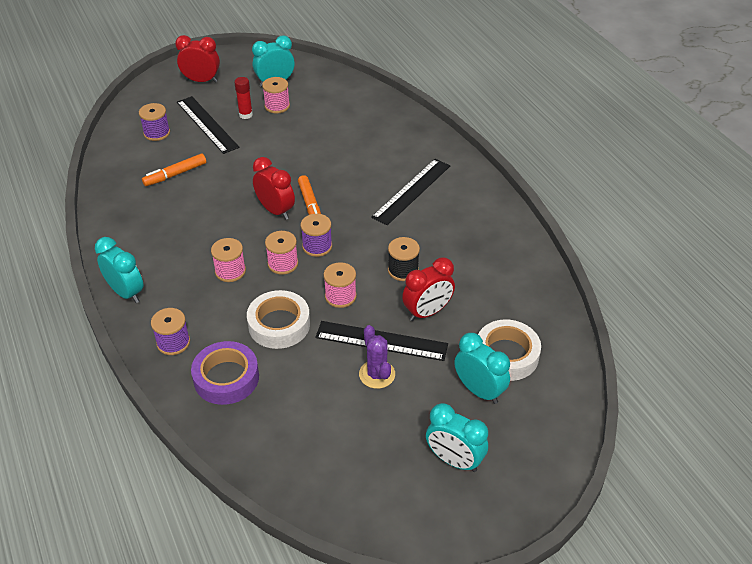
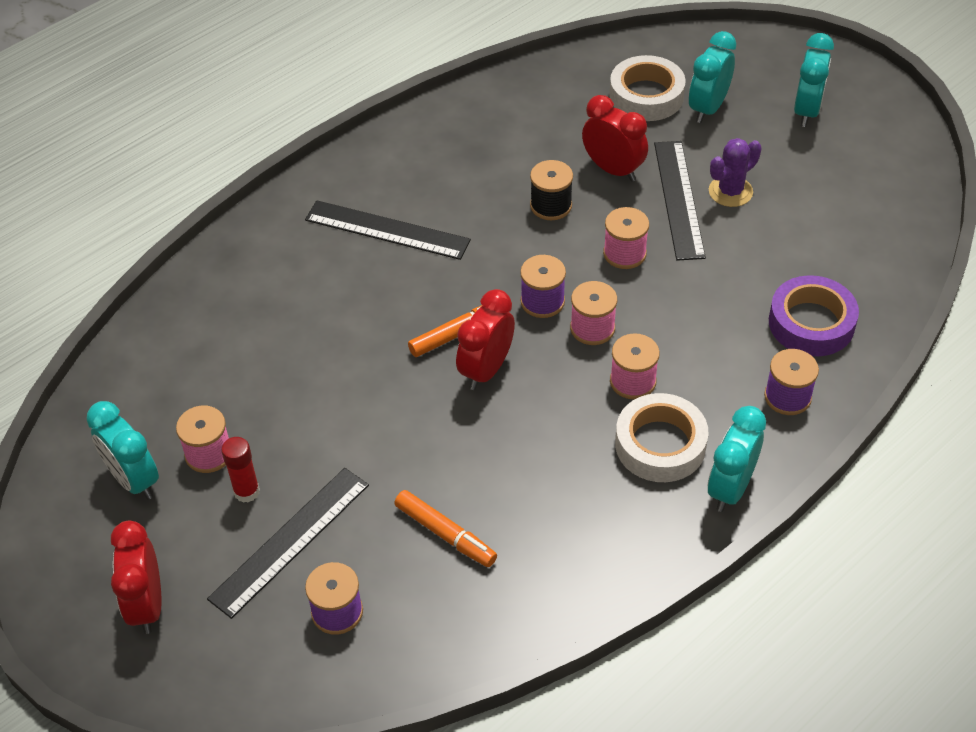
camera: 105 degrees left, 5 degrees up
white tape [247,290,310,349] -> white tape moved to [615,393,709,482]

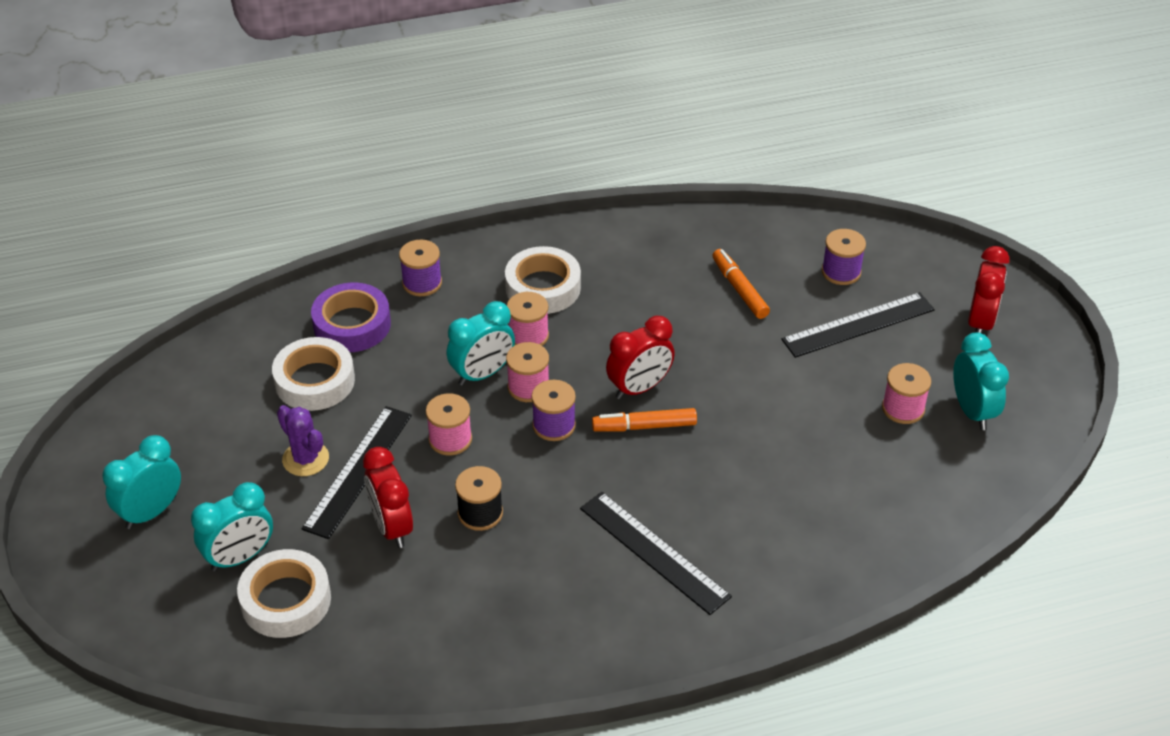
camera: 155 degrees left, 5 degrees down
red glue stick [221,437,260,503] -> none
turquoise clock [707,406,766,512] -> turquoise clock moved to [447,301,515,386]
purple cactus [709,138,762,207] -> purple cactus turned 60 degrees clockwise [277,405,329,476]
none -> white tape [272,337,355,411]

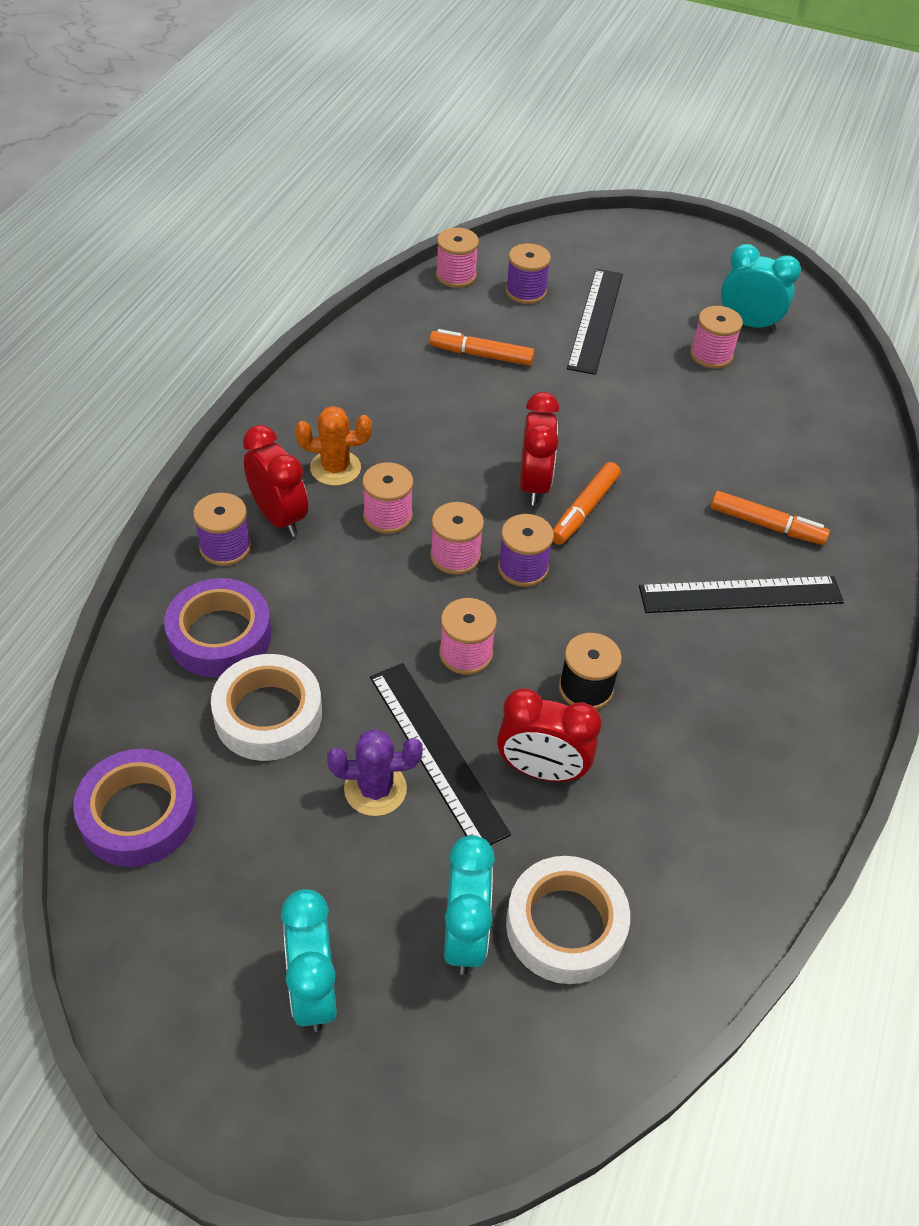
camera: 55 degrees left, 5 degrees up
turquoise clock [447,301,515,386] -> none
white tape [505,246,581,314] -> orange cactus [295,406,372,486]
red clock [968,246,1010,333] -> red clock moved to [243,425,308,537]
none -> purple tape [73,749,197,867]
none -> pink spool [436,228,479,288]
none -> orange marker [711,491,830,545]

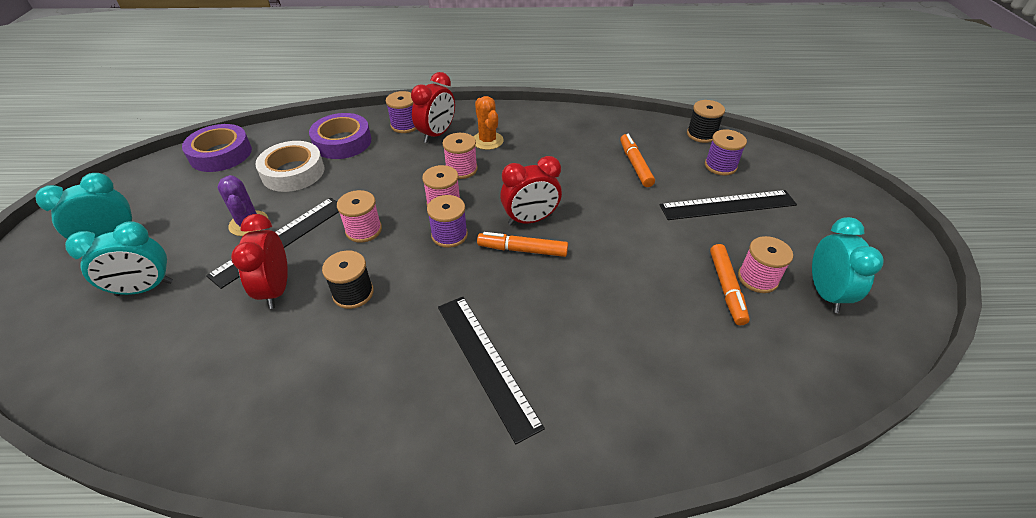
camera: 70 degrees right, 5 degrees down
pink spool [436,228,479,288] -> black spool [687,100,725,143]
white tape [506,856,630,984] -> none
orange marker [711,491,830,545] -> orange marker moved to [710,244,750,325]

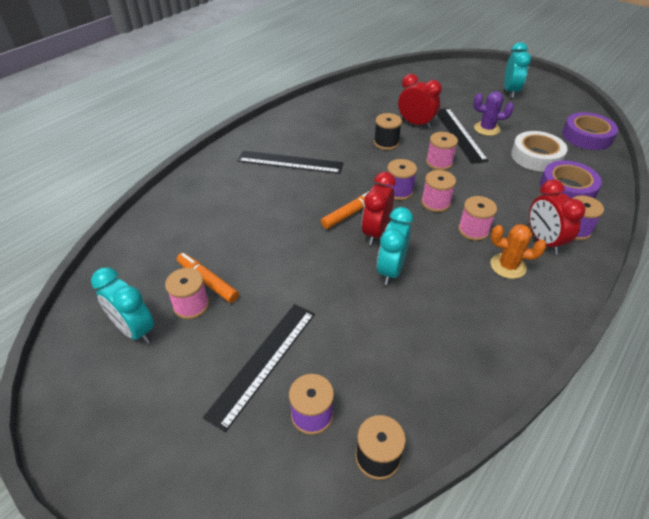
camera: 130 degrees right, 0 degrees up
turquoise clock [65,221,173,296] -> turquoise clock moved to [377,207,413,285]
orange marker [620,134,655,187] -> none

